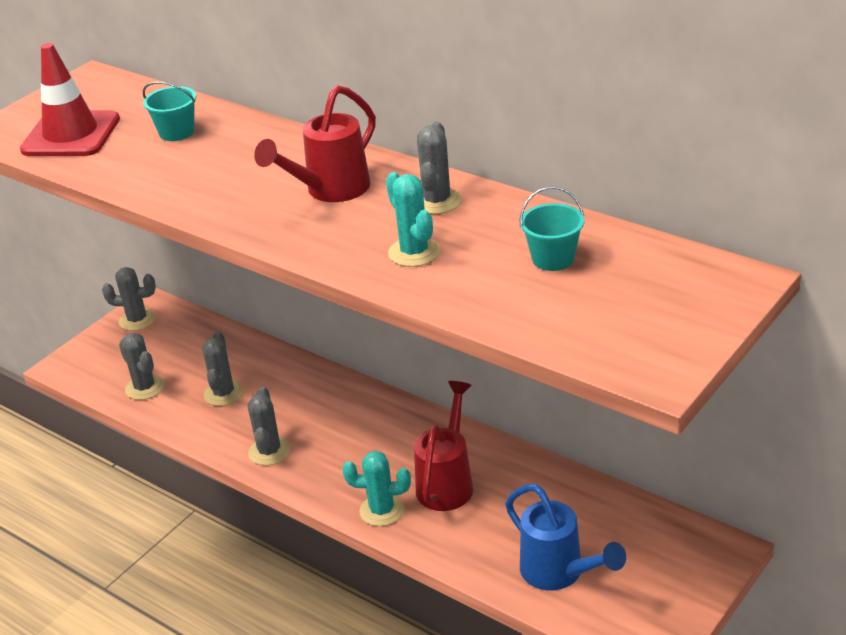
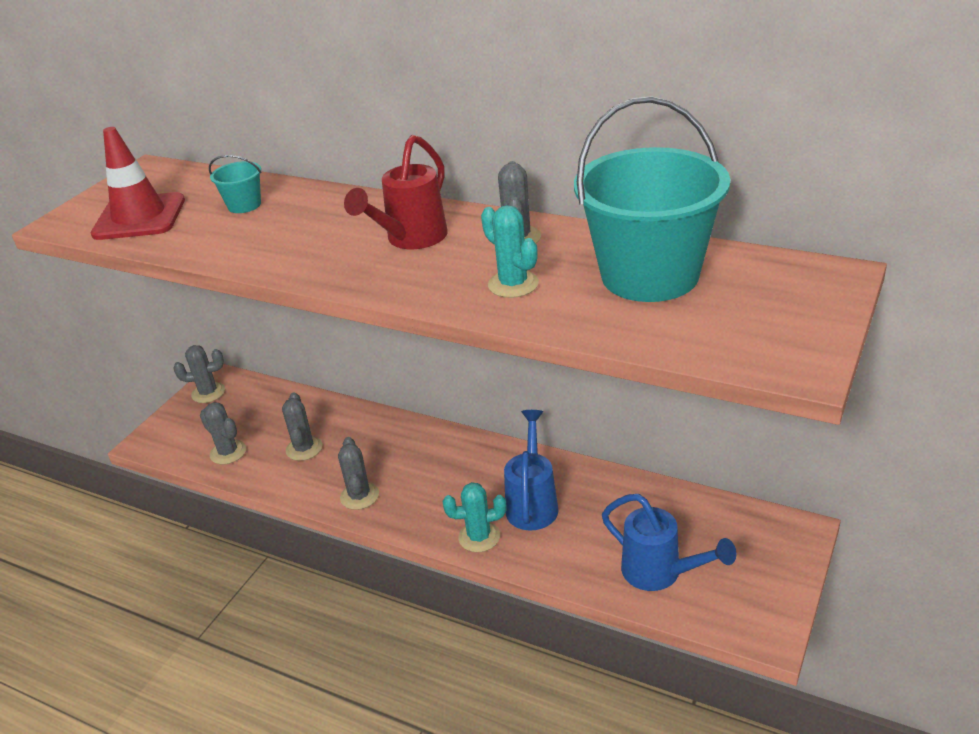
camera: 10 degrees left, 0 degrees up
red watering can [414,381,473,511] -> blue watering can [504,410,558,530]
turquoise bucket [520,186,584,271] -> turquoise bucket [574,96,730,302], size x2.38

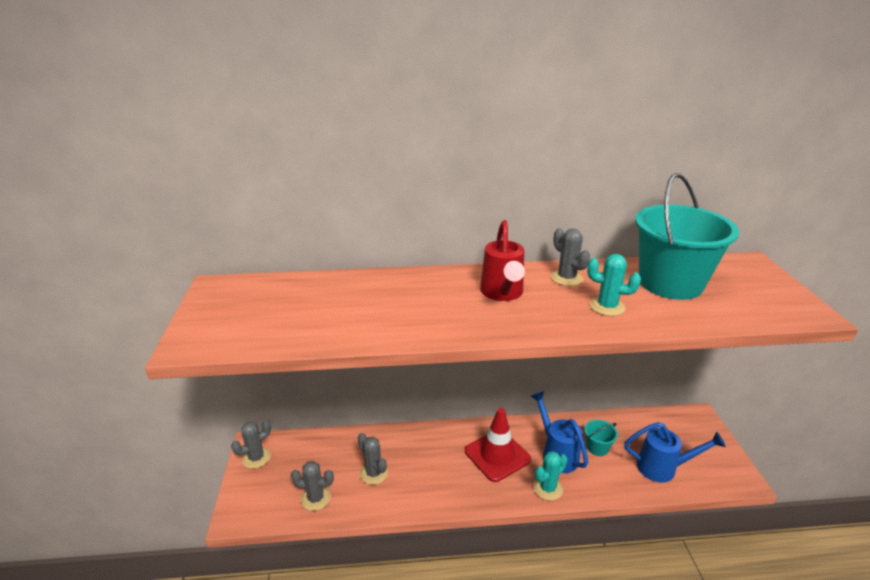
camera: 35 degrees left, 5 degrees down
red traffic cone [91,127,185,240] -> red traffic cone moved to [465,408,531,482]
turquoise bucket [209,155,261,213] -> turquoise bucket moved to [584,420,618,456]
grey cactus [338,437,379,510] -> none

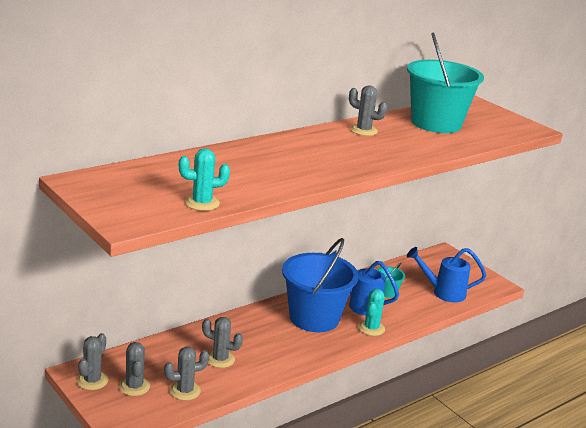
camera: 35 degrees left, 5 degrees down
red traffic cone [465,408,531,482] -> blue bucket [282,238,358,332]
red watering can [480,220,525,301] -> none
turquoise cactus [587,254,641,316] -> turquoise cactus moved to [179,148,230,211]
blue watering can [624,422,726,482] -> blue watering can turned 150 degrees counterclockwise [407,247,486,303]
none -> grey cactus [119,342,150,396]

